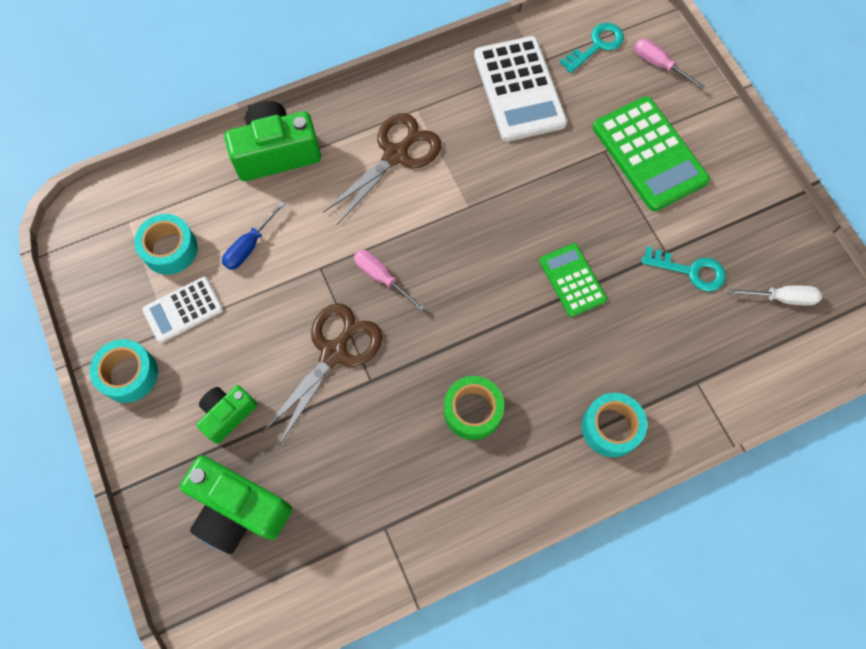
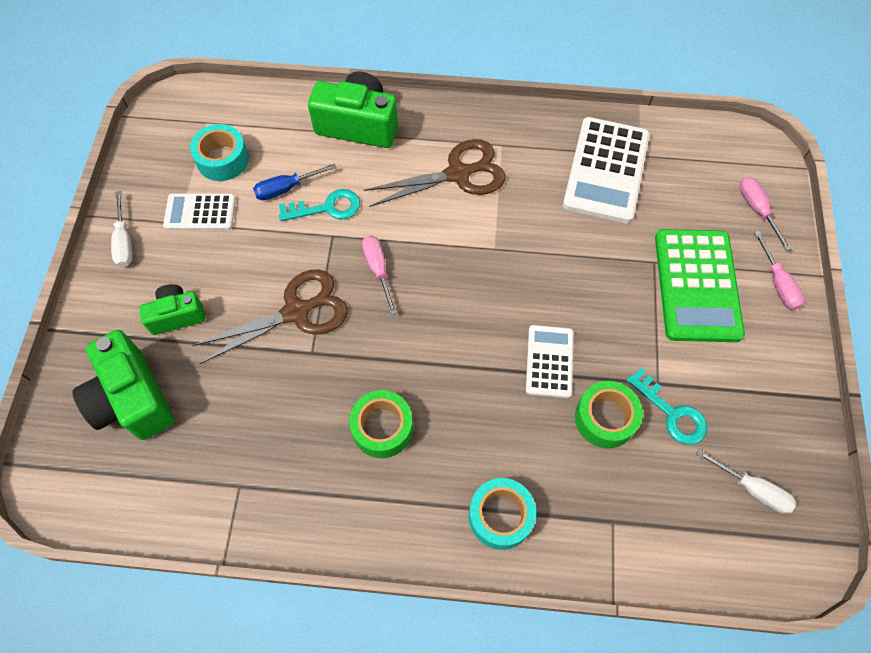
camera: 30 degrees right, 5 degrees down
turquoise tape [90,339,158,403] -> white screwdriver [111,191,133,267]
green calculator [539,243,607,317] -> white calculator [526,325,574,398]
turquoise key [559,23,624,73] -> turquoise key moved to [279,189,360,221]
none -> green tape [575,381,643,448]
none -> pink screwdriver [754,231,805,310]

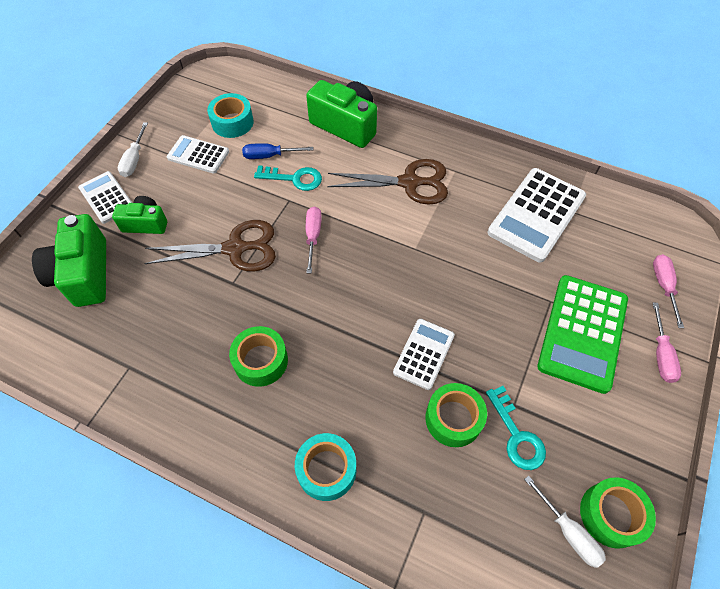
camera: 20 degrees right, 5 degrees down
none -> white calculator [78,171,132,224]
none -> green tape [580,477,656,549]

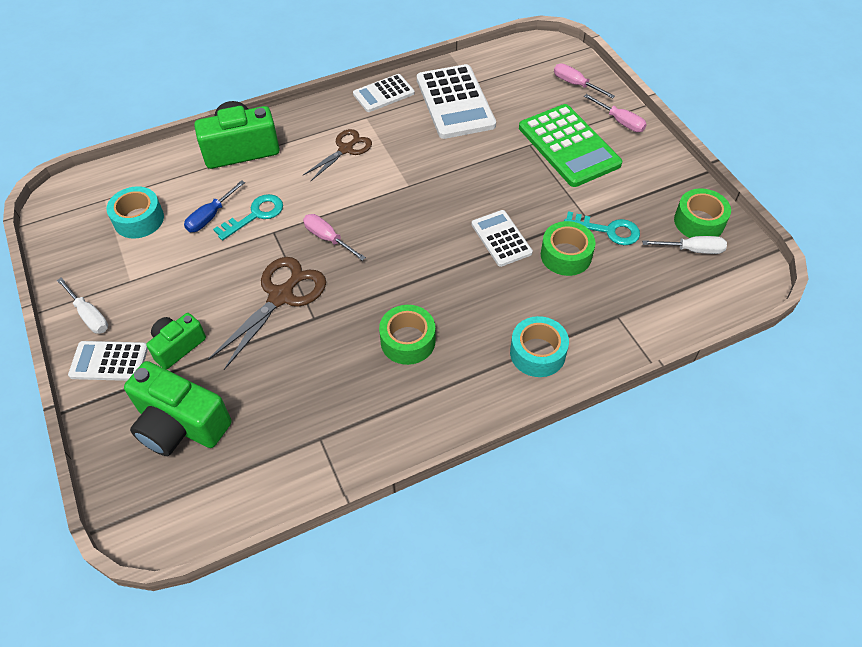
camera: 50 degrees left, 5 degrees down
white calculator [166,135,229,174] -> white calculator moved to [353,74,415,112]
brown scissors [327,159,448,204] -> brown scissors [303,129,372,181], size x0.65

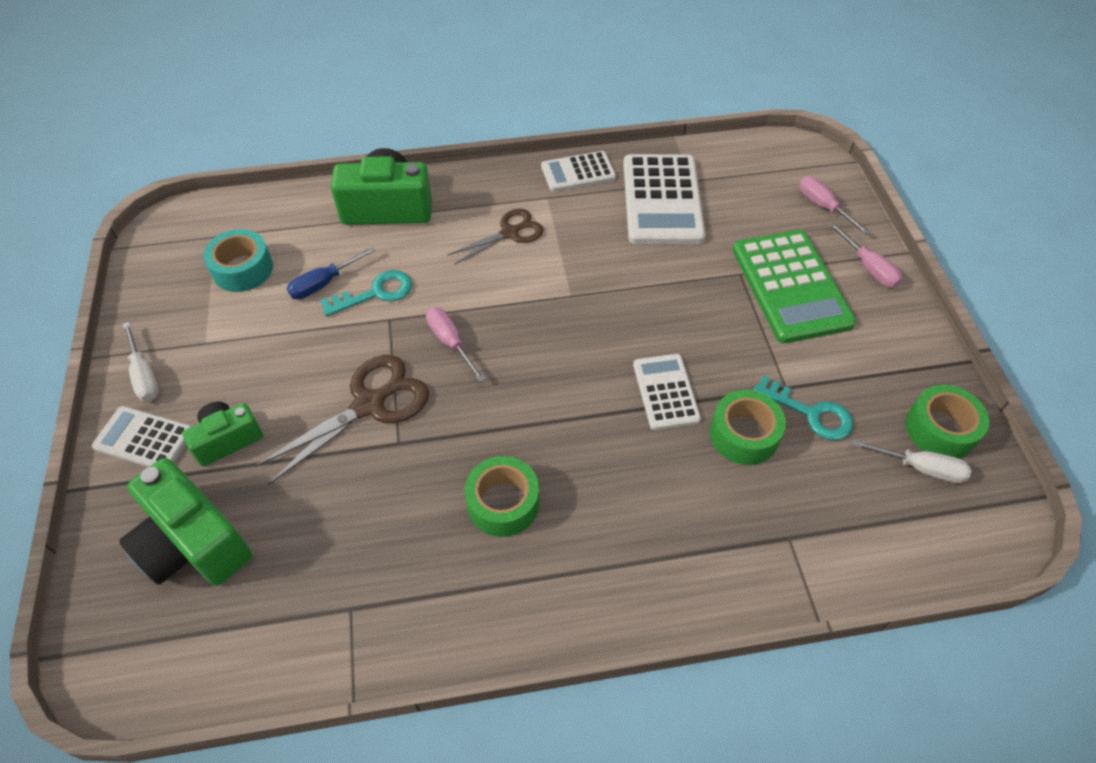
camera: 15 degrees right, 0 degrees up
turquoise tape [510,316,569,377] -> none

